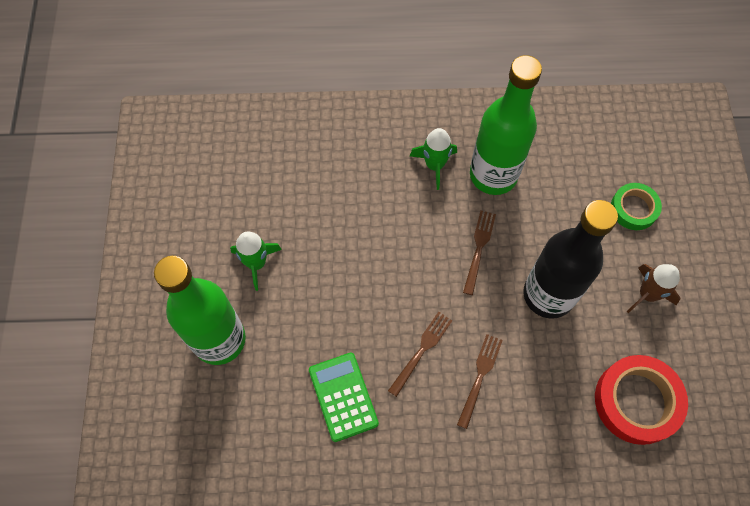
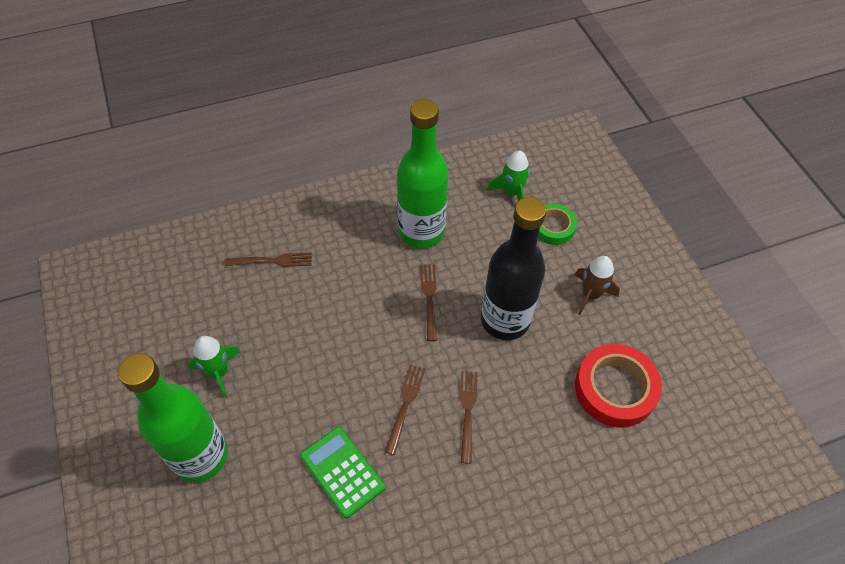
camera: 20 degrees left, 10 degrees down
green rocket [410,128,457,190] -> green rocket moved to [487,150,530,201]
none -> brown fork [224,252,312,267]

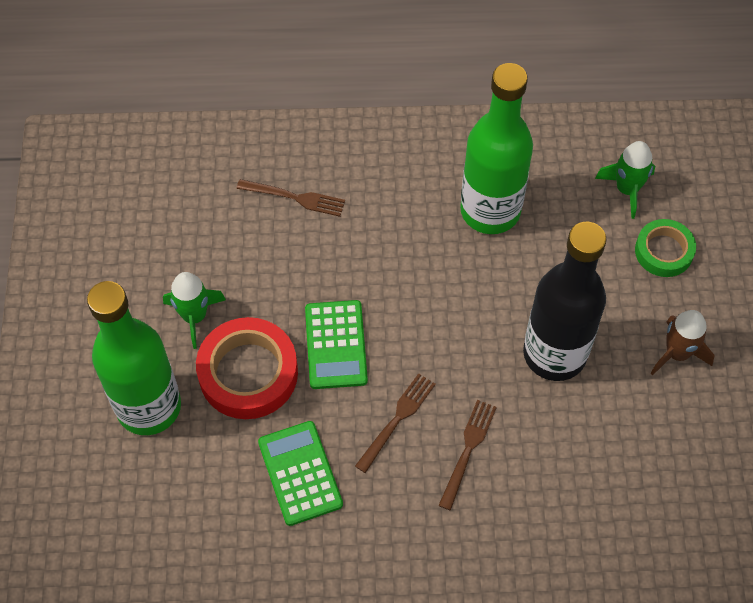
camera: 20 degrees right, 5 degrees up
brown fork [420,264,437,341] -> none
red tape [575,344,662,427] -> red tape moved to [196,317,298,419]
none -> green calculator [305,300,368,389]

